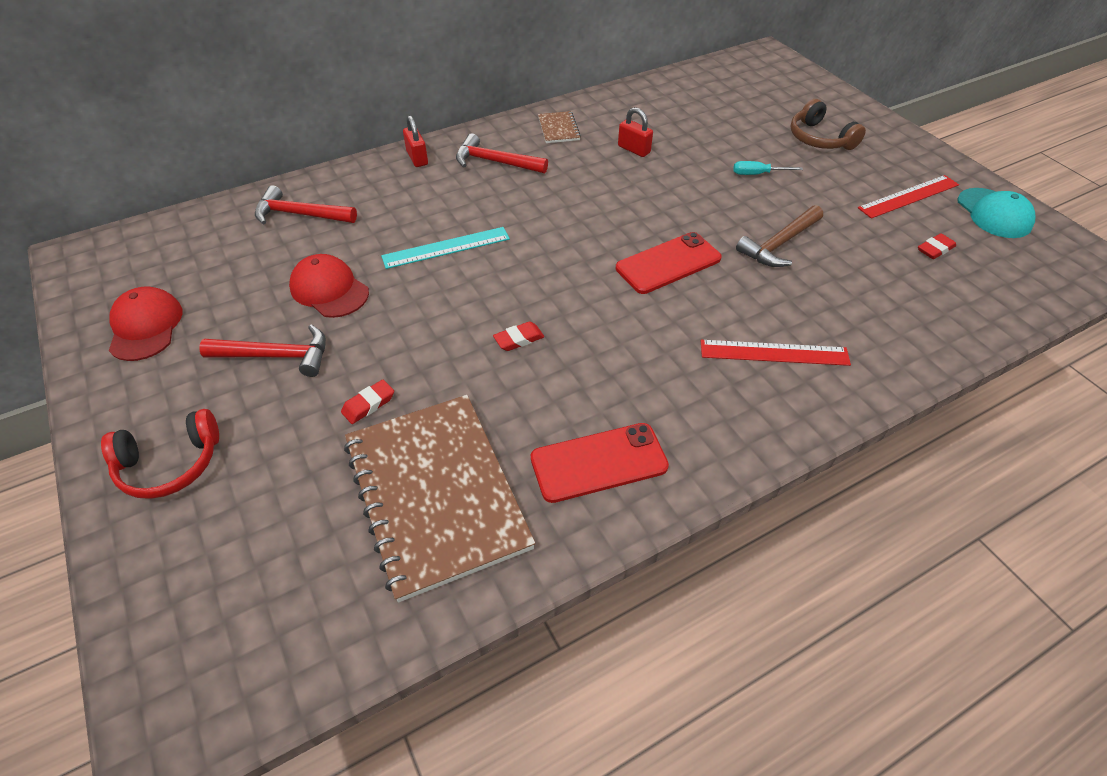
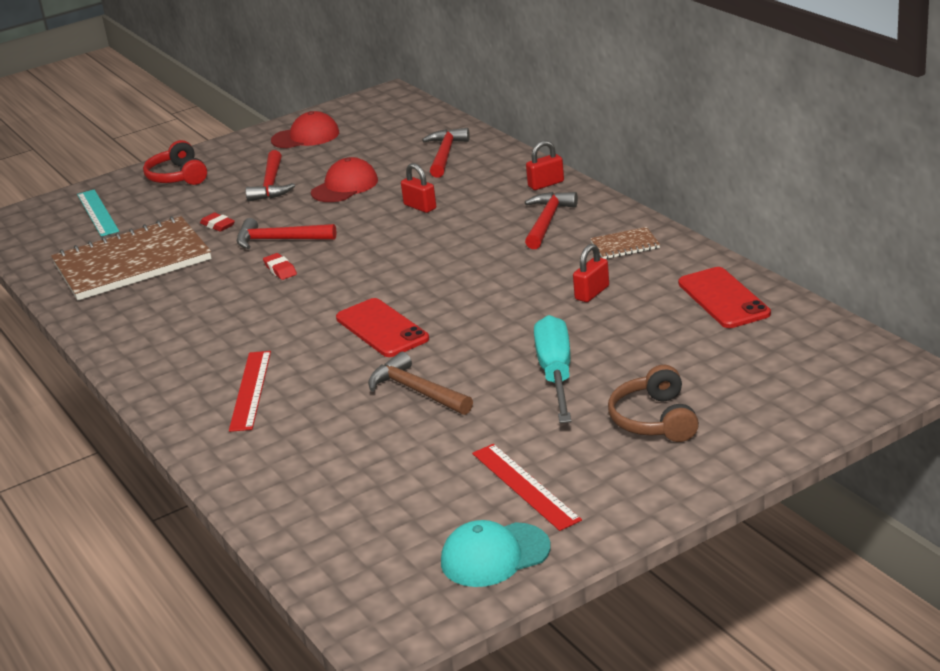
camera: 90 degrees right, 20 degrees down
turquoise ruler [381,227,510,269] -> turquoise ruler moved to [77,189,119,237]
red phone [531,423,669,503] -> red phone moved to [678,267,771,328]
turquoise screwdriver [733,161,803,175] -> turquoise screwdriver [534,315,571,423], size x2.07
brown headphones [790,99,866,150] -> brown headphones turned 60 degrees counterclockwise [608,365,699,442]
red eraser [918,233,956,259] -> none
none -> red hammer [237,218,336,249]
none -> red padlock [401,163,436,213]

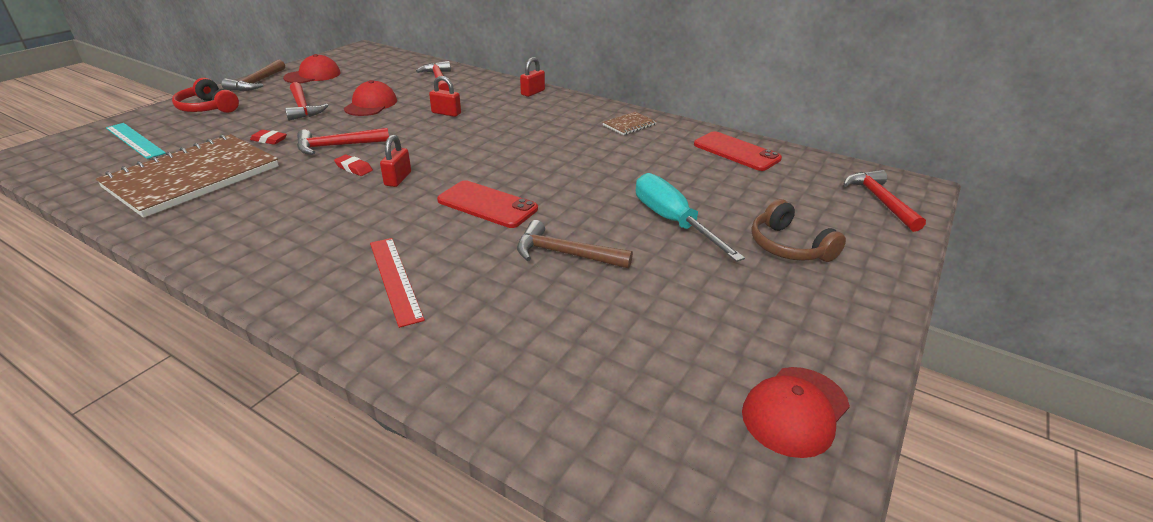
camera: 30 degrees left, 5 degrees up
turquoise cap [441,520,551,587] -> red cap [742,367,850,458]
red ruler [472,444,582,531] -> none
red hammer [525,192,578,249] -> red hammer moved to [843,170,926,232]
red padlock [573,244,609,302] -> red padlock moved to [380,135,411,187]
none -> brown hammer [221,60,285,91]

